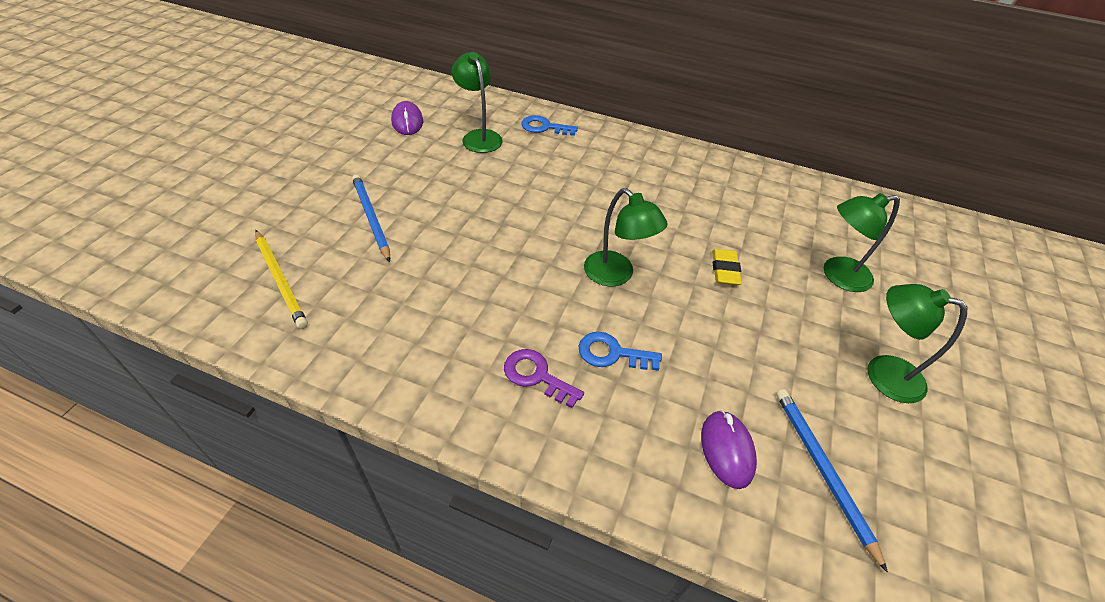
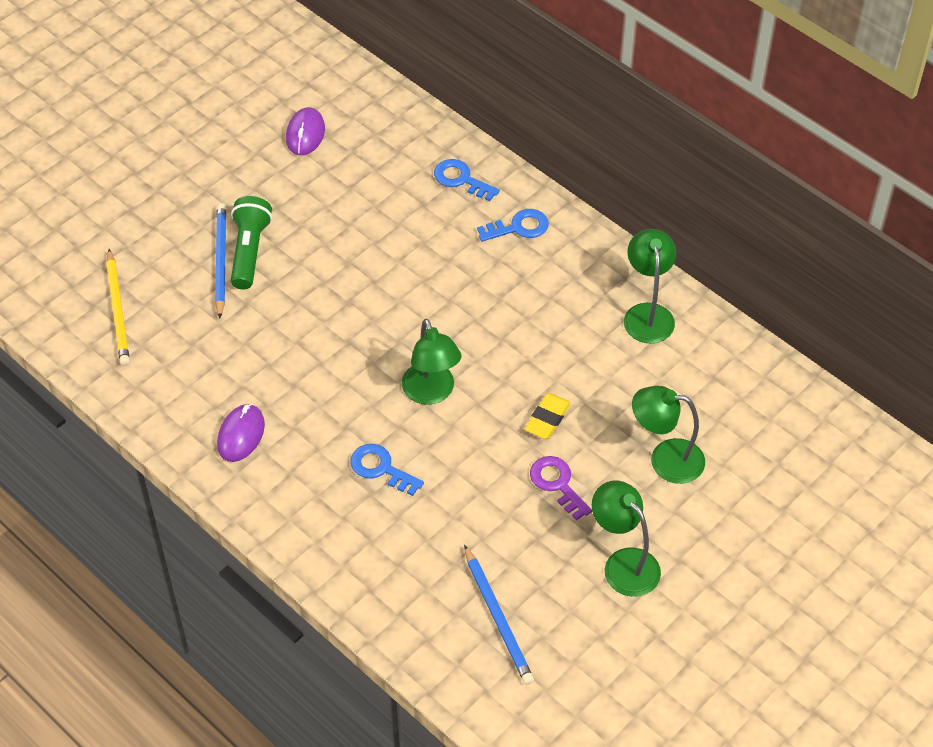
camera: 25 degrees right, 5 degrees up
green lamp [452,52,502,153] -> green lamp moved to [624,229,676,343]
purple key [504,349,584,408] -> purple key moved to [530,456,592,520]
purple mouse [701,410,757,489] -> purple mouse moved to [217,404,265,462]
blue pencil [776,389,888,573] -> blue pencil turned 150 degrees clockwise [464,545,534,685]
none -> green flashlight [231,196,272,290]
none -> blue key [477,209,549,242]

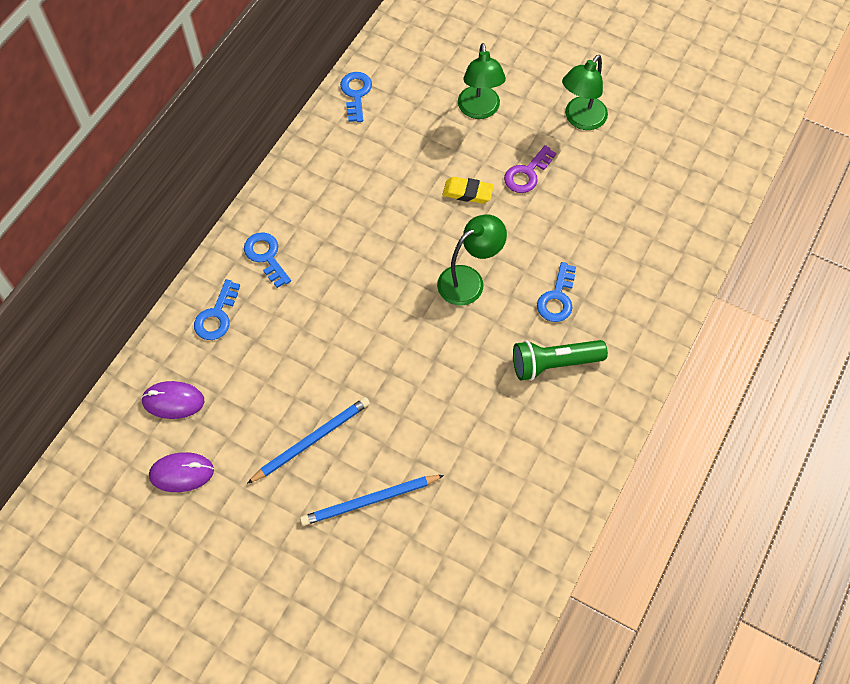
camera: 105 degrees left, 10 degrees up
yellow pencil [106,249,130,366] -> none
purple mouse [217,404,265,462] -> purple mouse moved to [141,381,204,419]
green flashlight [231,196,272,290] -> green flashlight moved to [513,340,608,381]
blue pencil [464,545,534,685] -> blue pencil moved to [247,397,370,484]
green lamp [624,229,676,343] -> none
none -> blue key [340,72,372,122]

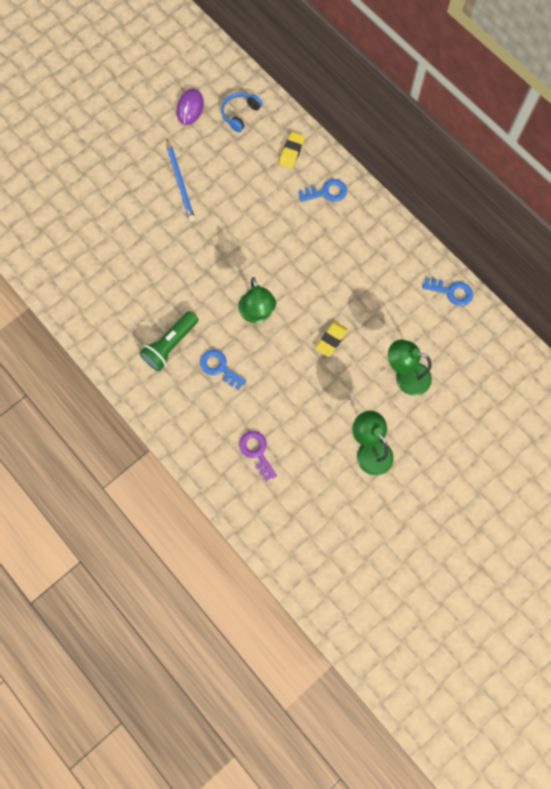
camera: 110 degrees right, 10 degrees up
purple mouse [141,381,204,419] -> blue headphones [221,93,262,132]
blue key [194,279,240,340] -> yellow eraser [279,132,305,169]
blue pencil [300,475,444,526] -> none
purple key [504,145,556,193] -> purple key moved to [239,431,277,481]
green flashlight [513,340,608,381] -> green flashlight turned 150 degrees counterclockwise [139,311,199,371]

